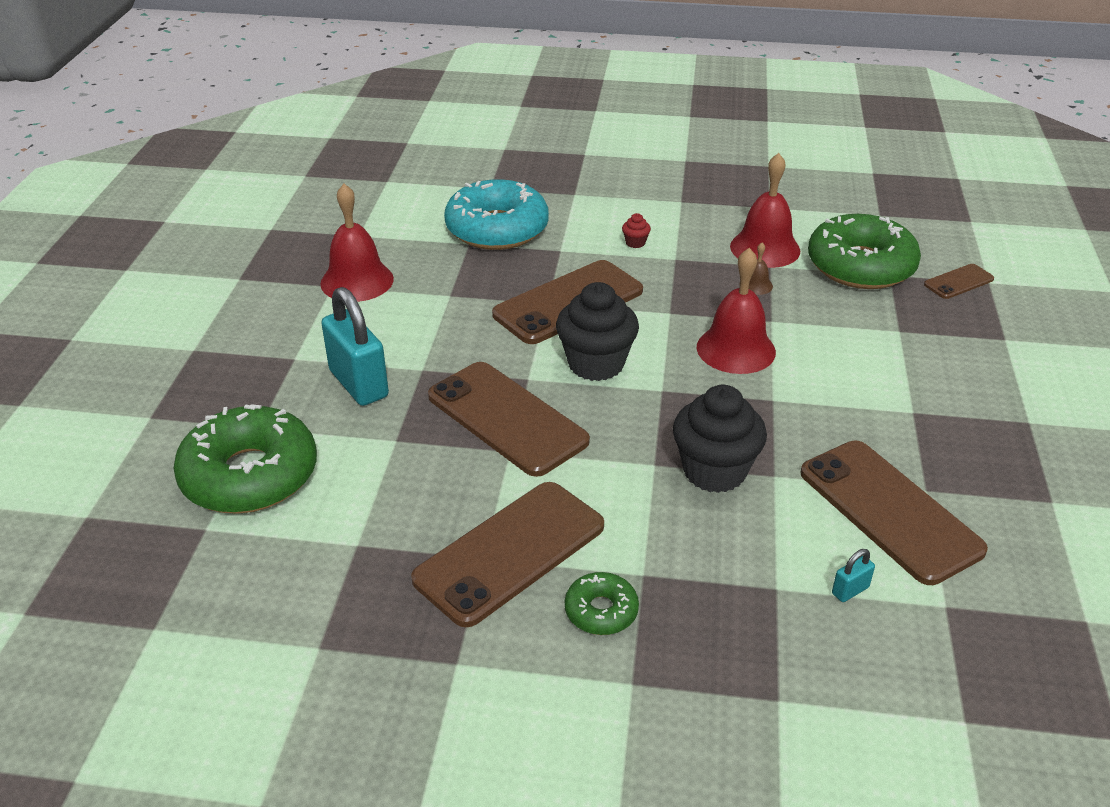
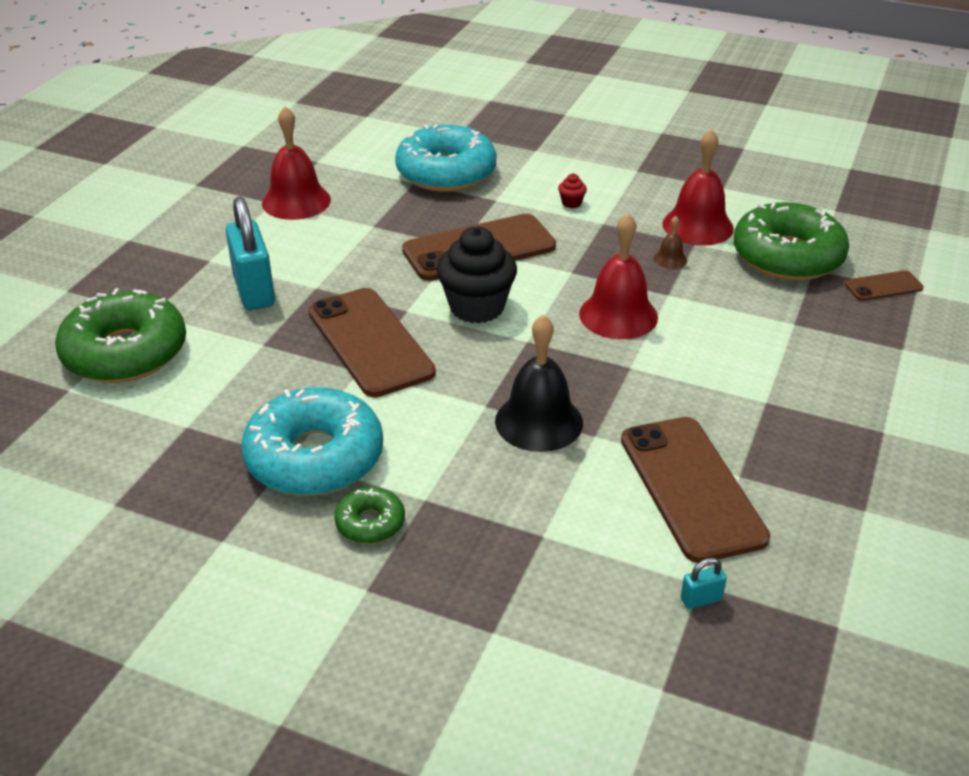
camera: 15 degrees right, 0 degrees up
brown phone [411,482,604,627] -> turquoise donut [241,387,383,496]
black cupcake [673,385,767,493] -> black bell [495,314,583,452]
turquoise padlock [832,549,875,602] -> turquoise padlock moved to [681,558,727,609]

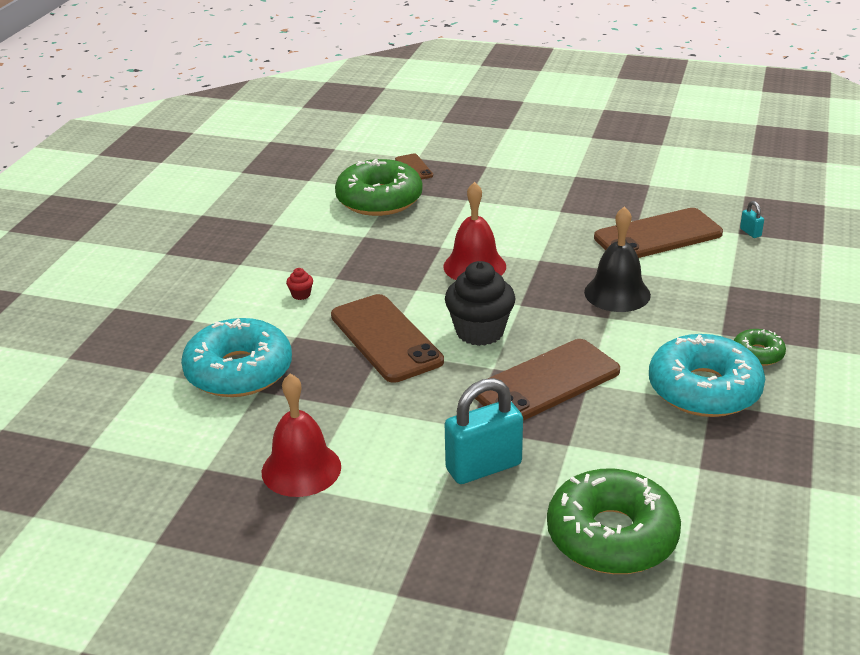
camera: 95 degrees left, 5 degrees down
brown bell [654,216,687,269] -> none
red bell [662,129,734,246] -> none

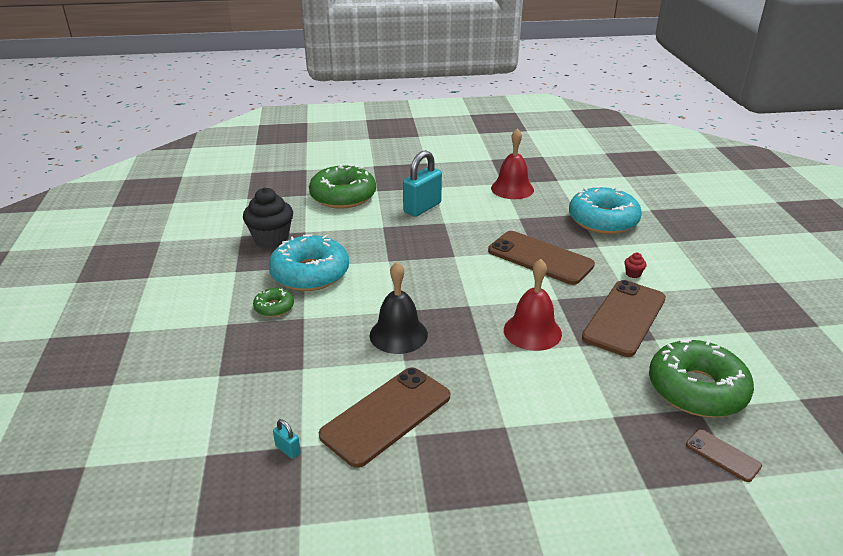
camera: 155 degrees right, 0 degrees up
black cupcake [445,261,515,346] -> black cupcake moved to [243,187,293,248]
brown phone [475,339,620,421] -> brown phone moved to [582,280,666,357]

